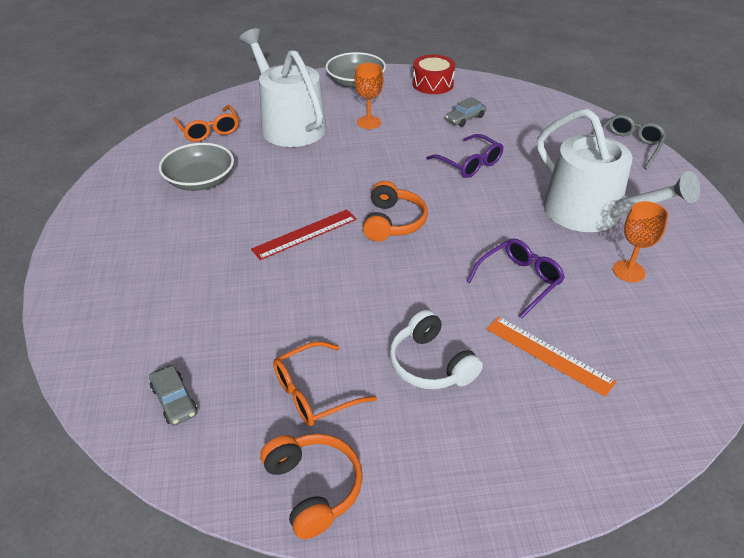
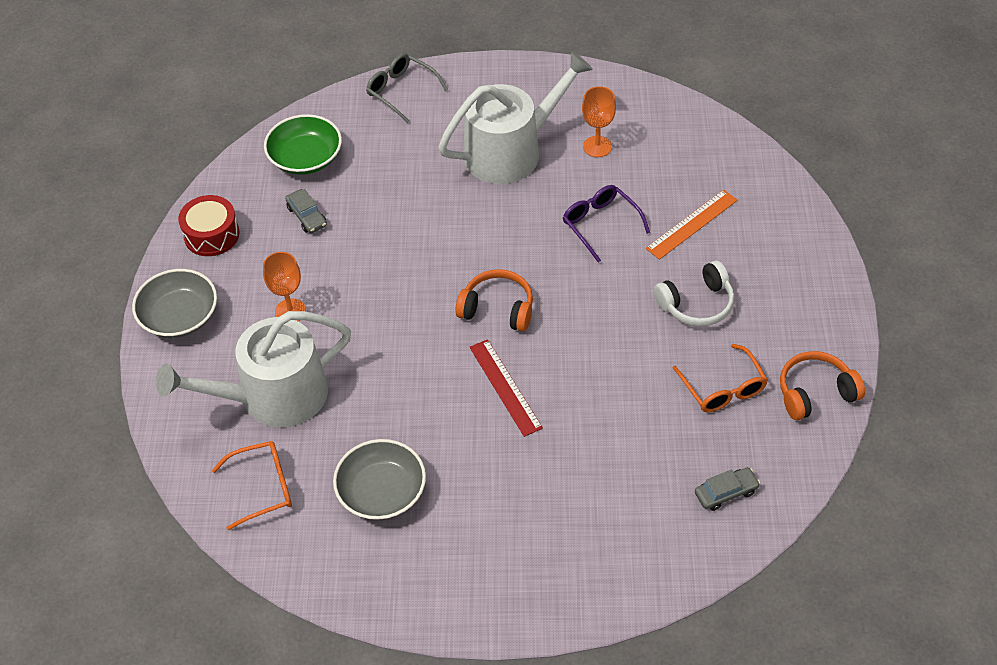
camera: 80 degrees left, 10 degrees up
purple glasses [426,134,503,178] -> none
none -> green bowl [264,114,342,175]

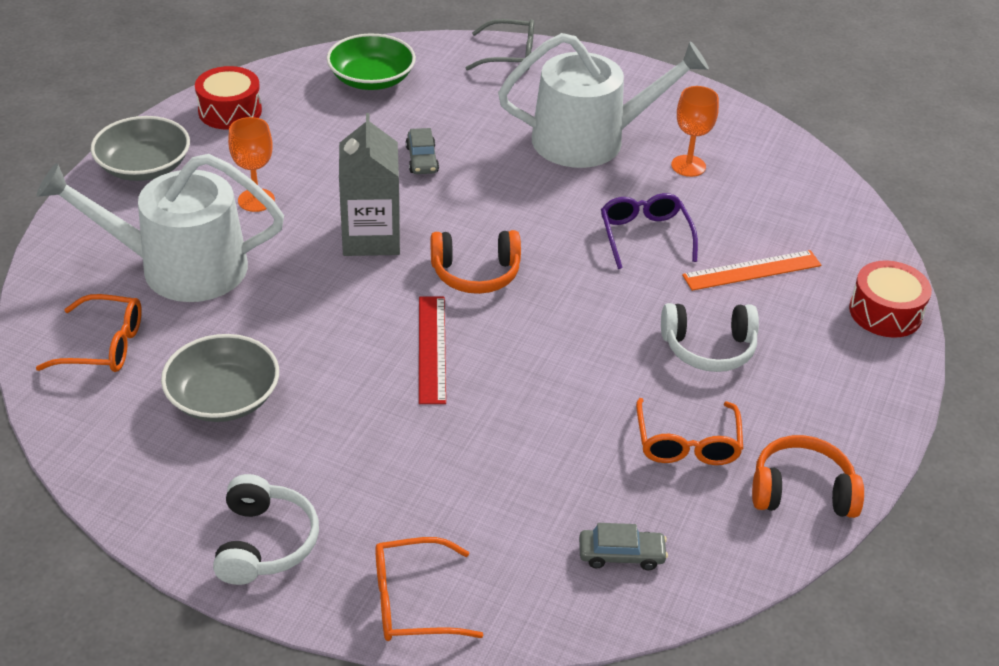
camera: 20 degrees right, 10 degrees down
grey car [285,189,327,233] -> grey car moved to [406,128,439,174]
grey glasses [366,53,448,123] -> grey glasses turned 120 degrees clockwise [466,19,534,71]
orange headphones [455,269,533,332] -> orange headphones turned 135 degrees clockwise [431,230,521,294]
none -> white headphones [213,474,319,585]
none -> grey carton [339,113,400,256]
none -> orange glasses [375,537,483,641]
none -> red drum [849,260,932,338]

